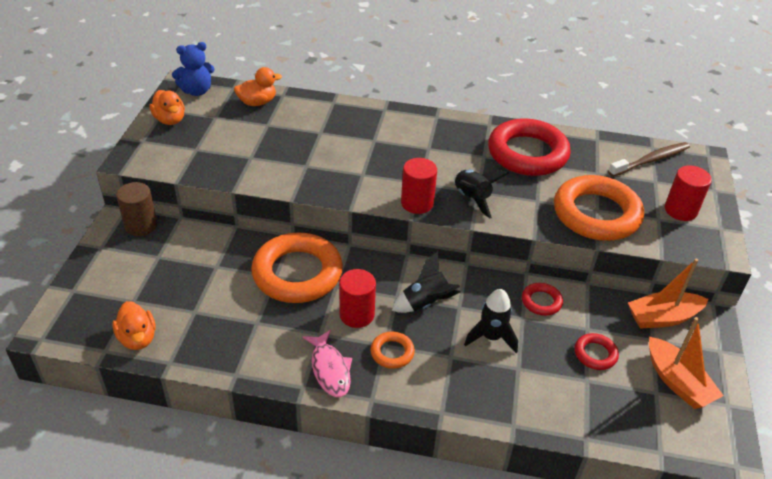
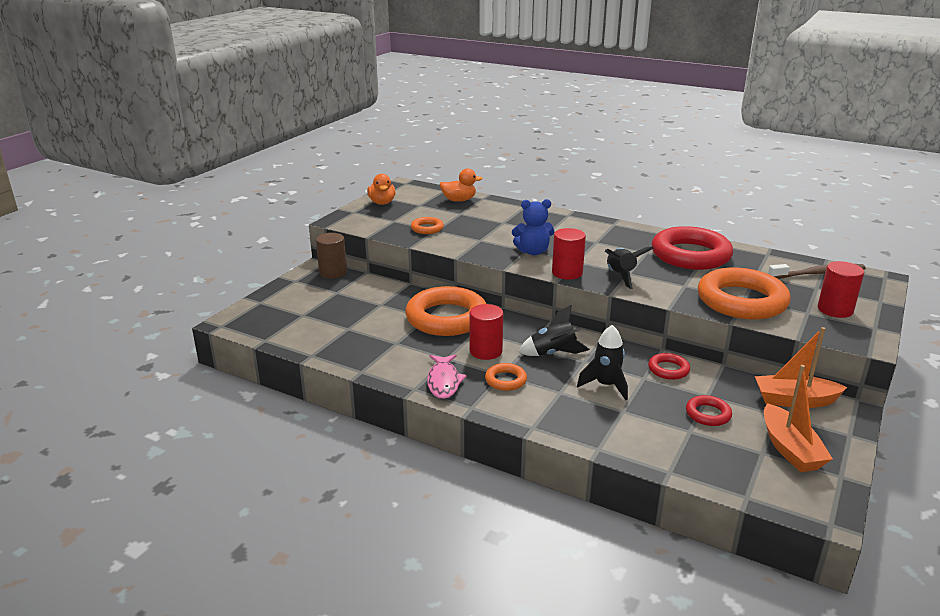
camera: 20 degrees right, 15 degrees down
orange duck [112,301,155,350] -> none
blue teddy bear [172,42,215,96] -> blue teddy bear moved to [512,199,555,255]
none -> orange ring [411,217,444,234]

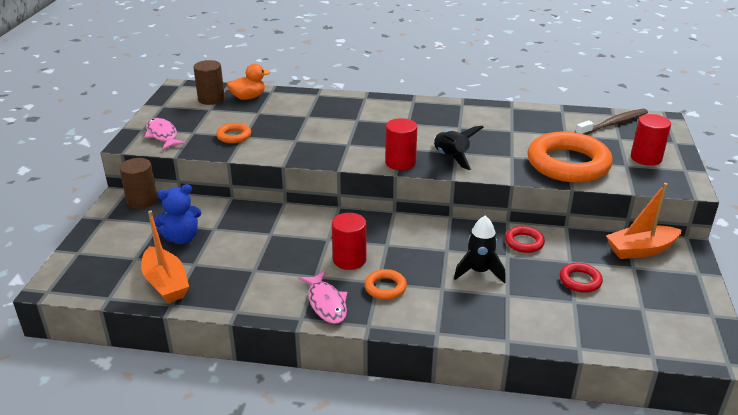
camera: 20 degrees left, 5 degrees up
orange duck [367,174,395,205] -> none
orange ring [405,286,486,336] -> none
blue teddy bear [512,199,555,255] -> blue teddy bear moved to [154,184,201,244]
black rocket [519,305,590,356] -> none
red ring [652,226,733,270] -> none
orange boat [764,365,833,472] -> orange boat moved to [141,211,189,303]
none -> pink fish [145,118,186,150]
none -> brown cylinder [194,60,225,105]

